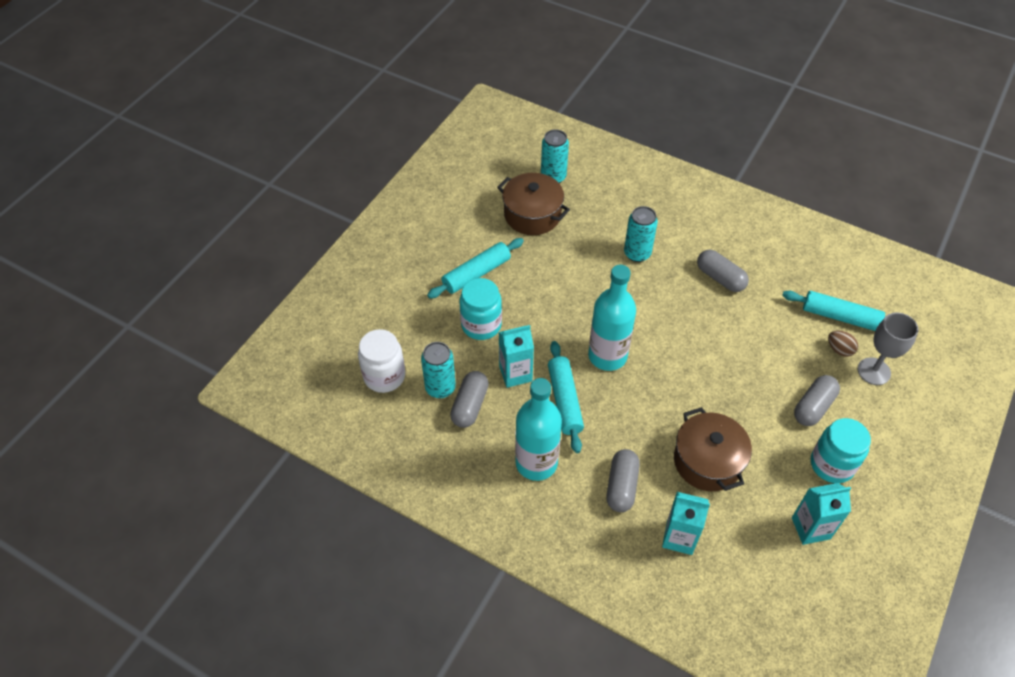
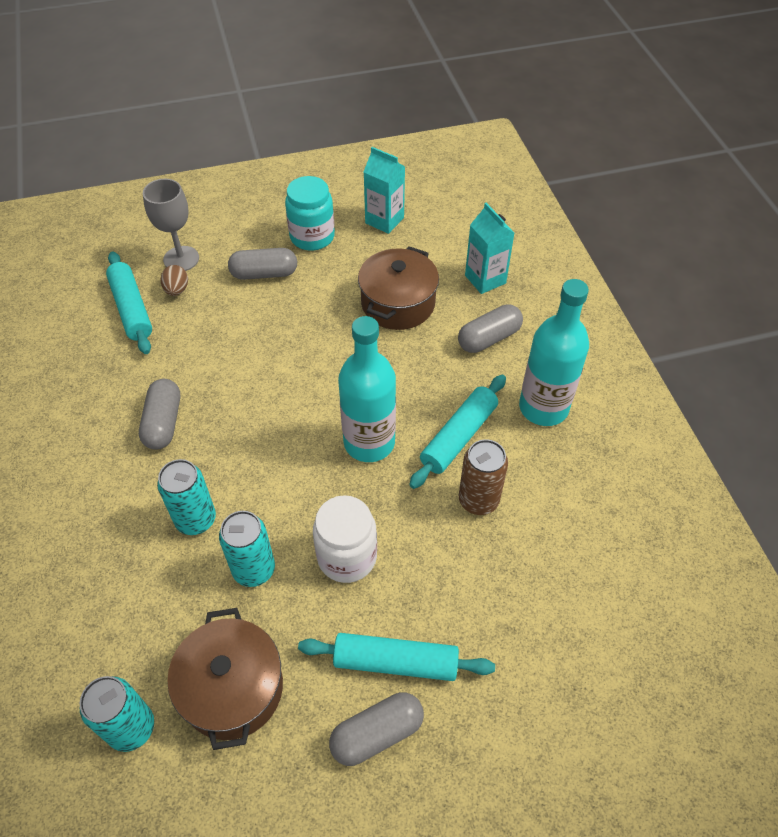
camera: 135 degrees left, 0 degrees up
white jar [358,329,405,393] -> white jar moved to [313,495,377,583]
turquoise can [421,342,456,398] -> turquoise can moved to [219,511,275,587]
grey capsule [450,371,489,428] -> grey capsule moved to [329,692,424,766]
turquoise jar [460,278,502,340] -> none
turquoise carton [499,325,534,388] -> brown can [459,439,508,515]

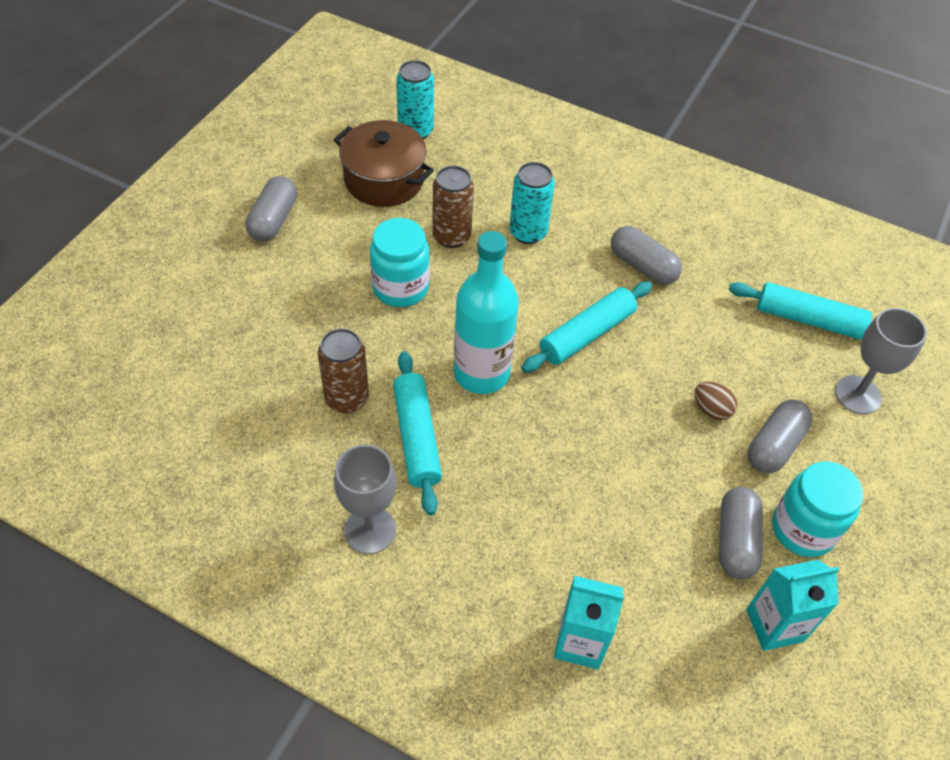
camera: 130 degrees right, 0 degrees up
brown egg [160,265,188,296] -> brown egg moved to [694,381,737,420]
turquoise can [219,511,275,587] -> brown can [432,166,474,248]
turquoise rolling pin [298,633,495,681] -> turquoise rolling pin moved to [521,281,652,373]
white jar [313,495,377,583] -> turquoise jar [370,218,430,307]
brown pot [358,246,439,330] -> none
grey capsule [458,304,523,353] -> grey capsule moved to [719,487,763,579]
turquoise bottle [519,279,589,426] -> grey goblet [334,444,396,554]

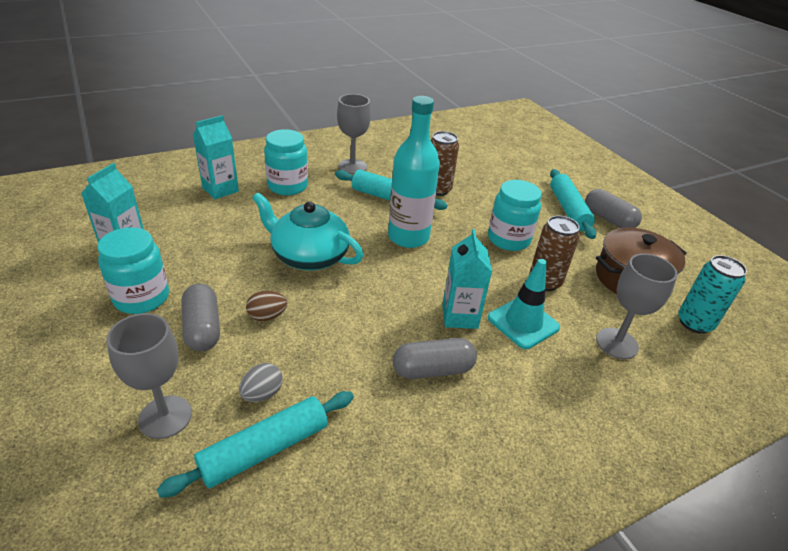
camera: 125 degrees right, 15 degrees down
turquoise can [509,162,555,244] -> turquoise traffic cone [488,259,560,349]
turquoise rolling pin [521,281,652,373] -> turquoise rolling pin moved to [550,169,596,239]
grey capsule [719,487,763,579] -> none
none -> grey egg [239,363,283,402]
none -> turquoise teapot [252,192,364,271]
none -> turquoise jar [264,129,308,195]
none -> turquoise carton [442,229,492,329]
none -> grey goblet [596,253,678,359]

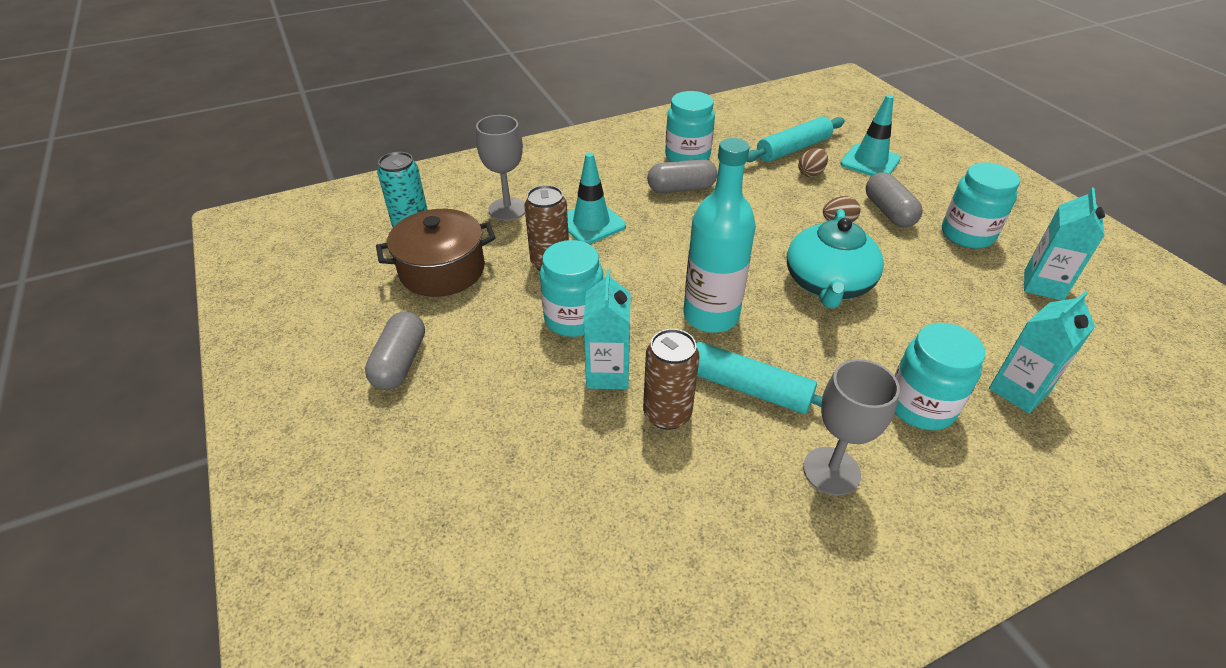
camera: 175 degrees left, 5 degrees up
grey goblet [106,313,192,439] -> turquoise traffic cone [840,95,901,176]
grey egg [239,363,283,402] -> brown egg [798,148,828,177]
turquoise teapot [252,192,364,271] -> turquoise teapot turned 75 degrees clockwise [787,209,884,309]
turquoise carton [442,229,492,329] -> turquoise carton moved to [583,269,631,389]
turquoise rolling pin [550,169,596,239] -> none
grey capsule [585,189,642,228] -> grey capsule turned 45 degrees clockwise [365,311,425,390]
none -> turquoise jar [665,91,715,162]

